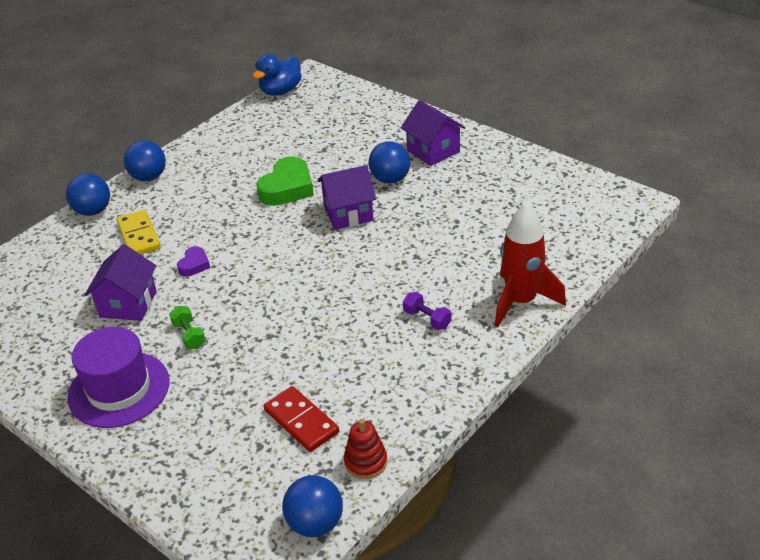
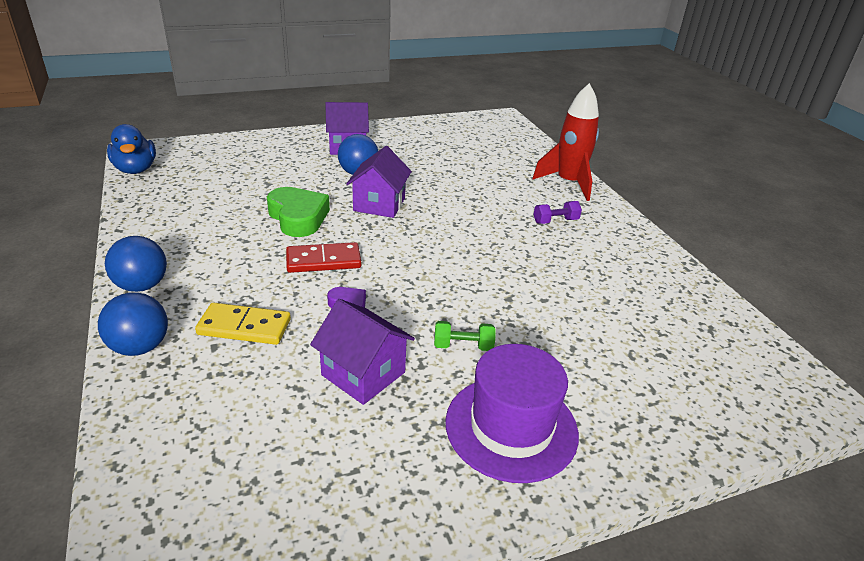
camera: 65 degrees left, 5 degrees down
red domino [264,386,339,452] -> red domino moved to [286,242,361,273]
blue ball [282,475,343,537] -> none
red stacking toy [344,419,387,479] -> none

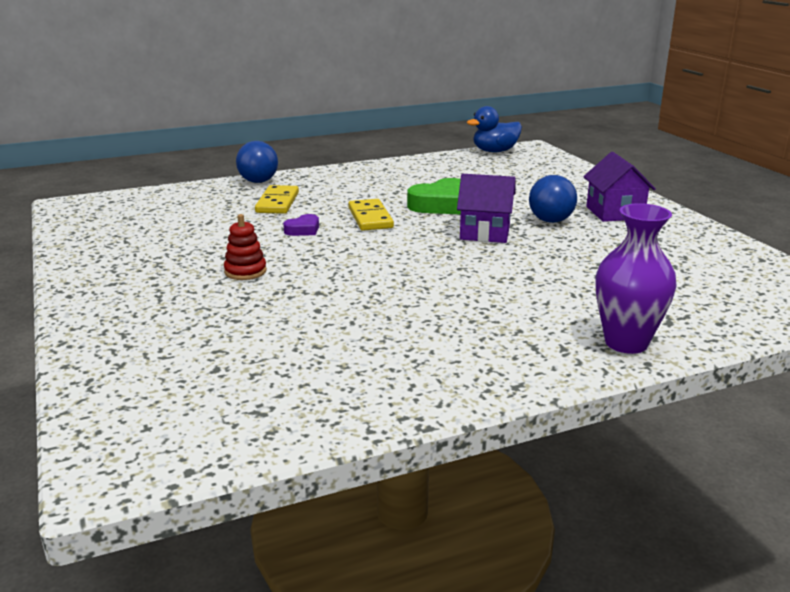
camera: 90 degrees right, 10 degrees down
blue ball [105,236,167,292] -> none
red domino [286,242,361,273] -> yellow domino [348,199,394,231]
purple house [310,299,415,405] -> none
green dumbbell [434,321,496,351] -> red stacking toy [224,214,267,280]
purple hat [445,344,579,483] -> none
red rocket [532,83,599,201] -> purple vase [595,203,676,354]
purple dumbbell [533,201,582,224] -> none

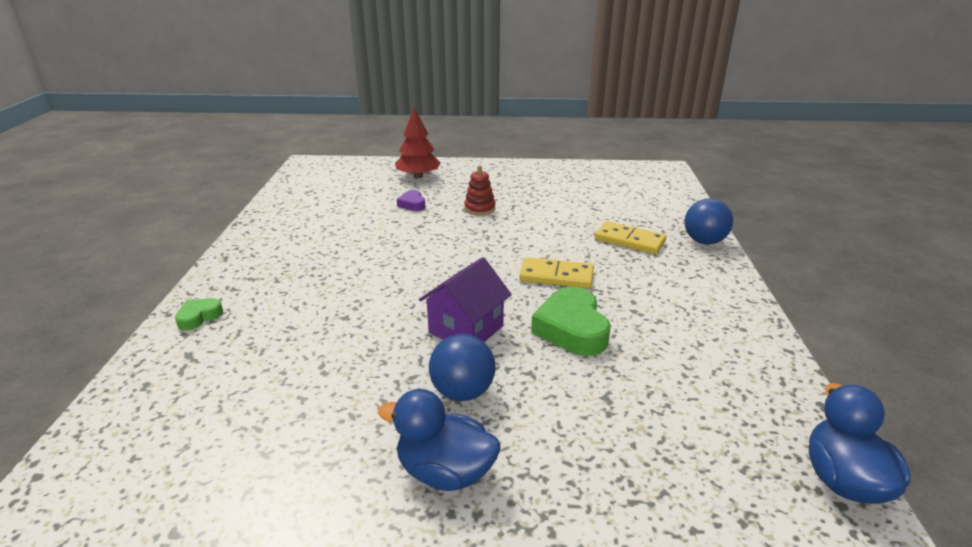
camera: 115 degrees right, 5 degrees up
purple heart [283,214,319,236] -> purple heart moved to [397,190,425,211]
purple house [583,152,656,222] -> blue duck [378,389,500,491]
purple vase [595,203,676,354] -> green heart [175,298,223,331]
none -> red tree [395,108,440,178]

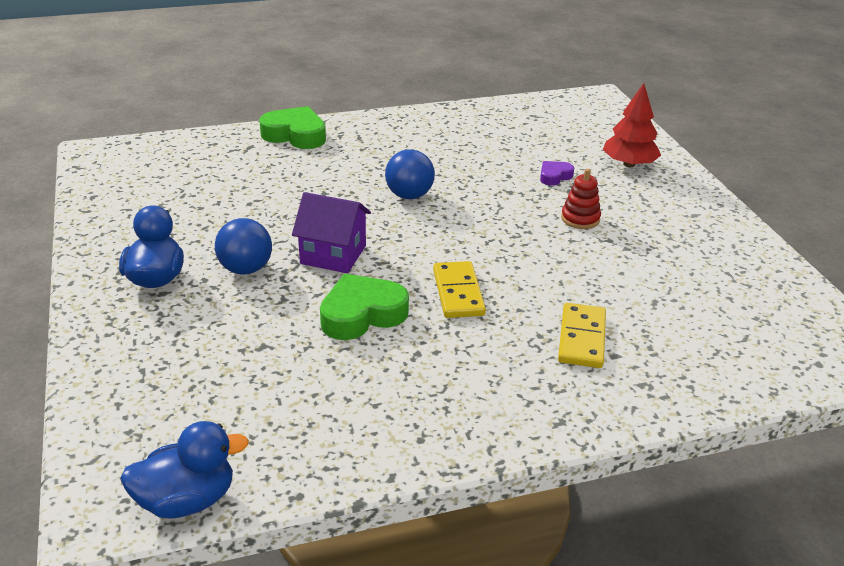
camera: 70 degrees right, 5 degrees up
green heart [175,298,223,331] -> green heart [259,106,326,149], size x1.90
blue ball [684,198,733,245] -> blue ball moved to [385,149,435,199]

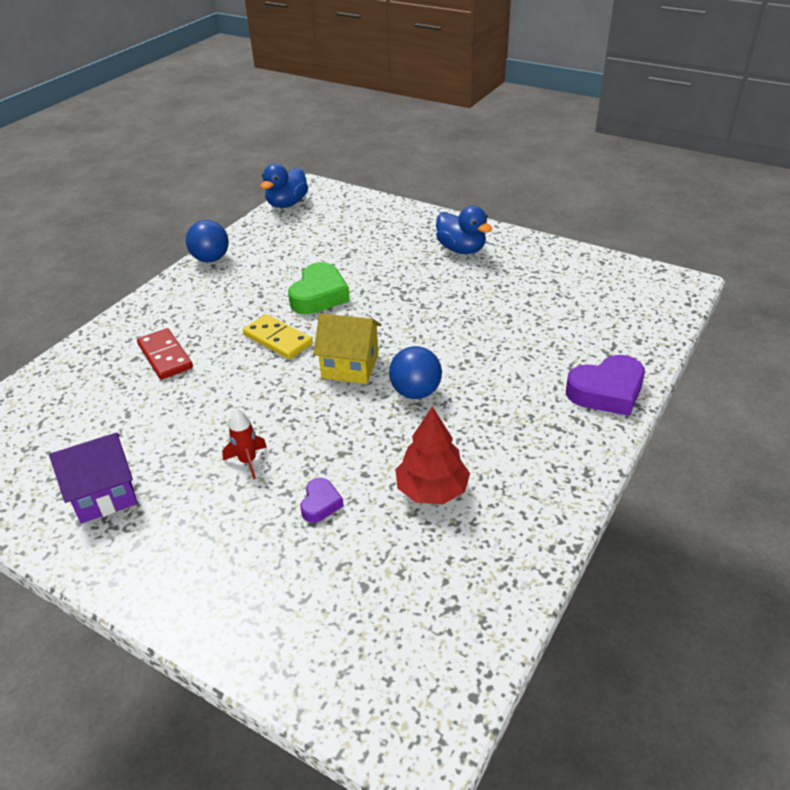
camera: 140 degrees right, 5 degrees up
blue ball [215,218,272,275] -> blue ball moved to [186,220,229,262]
green heart [259,106,326,149] -> purple heart [566,355,645,416]
purple house [292,192,371,273] -> purple house moved to [49,433,138,523]
yellow domino [558,303,606,368] -> red domino [137,328,193,380]
red stacking toy [561,169,601,229] -> red rocket [222,409,267,479]
red tree [603,83,661,167] -> red tree moved to [396,406,470,504]
none -> yellow house [313,313,382,384]

